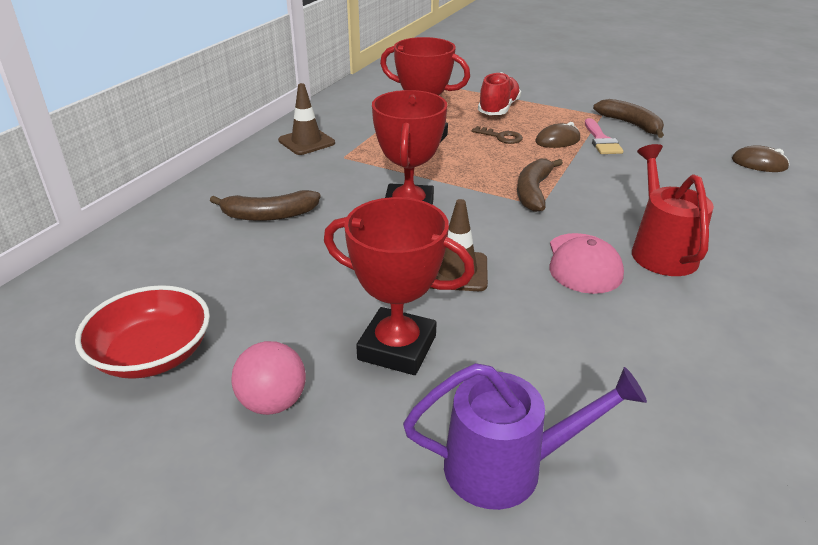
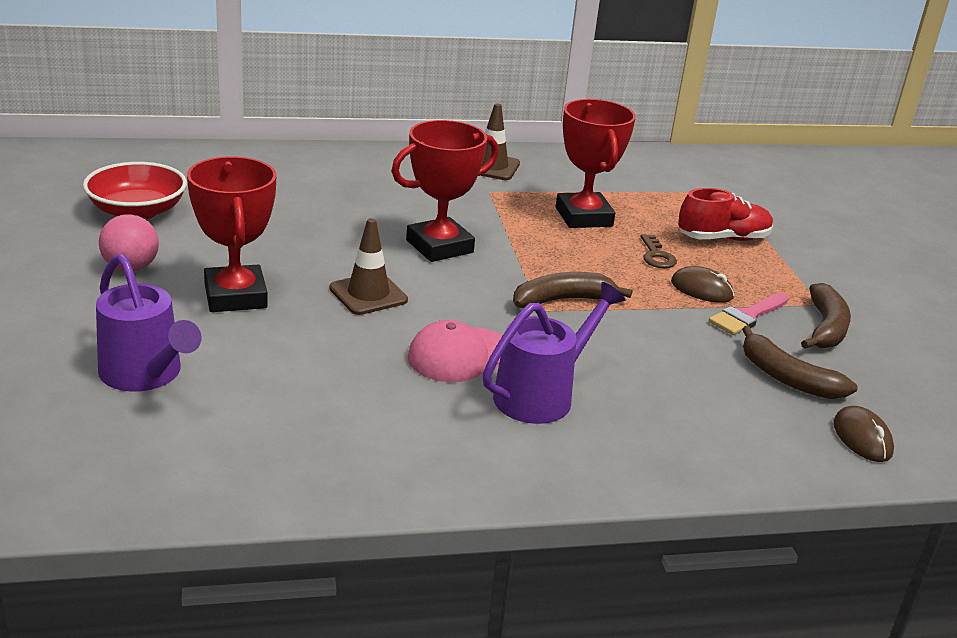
camera: 50 degrees right, 5 degrees down
brown banana [210,190,321,221] -> brown banana moved to [742,326,858,399]
red watering can [632,144,714,276] -> purple watering can [483,282,626,424]

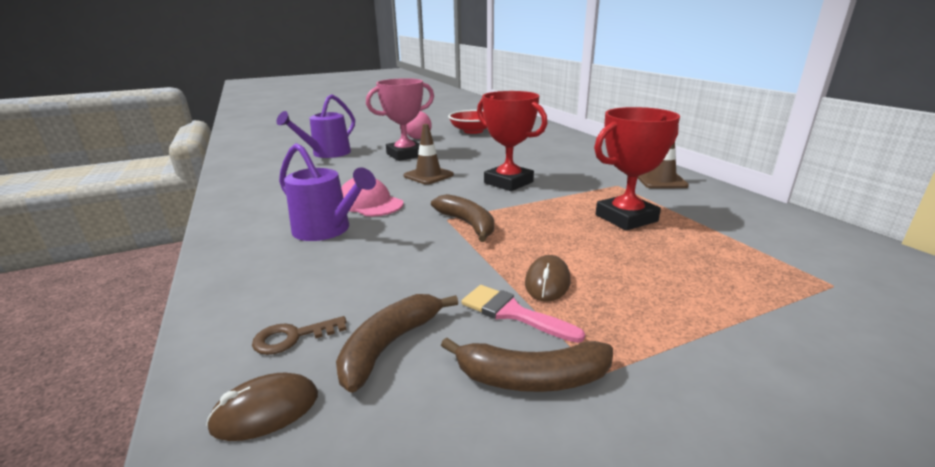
camera: 80 degrees right, 5 degrees down
red trophy [187,156,276,312] -> pink trophy [366,78,434,161]
brown key [640,234,677,268] -> brown key moved to [252,316,347,355]
red shoe [678,188,773,241] -> none

